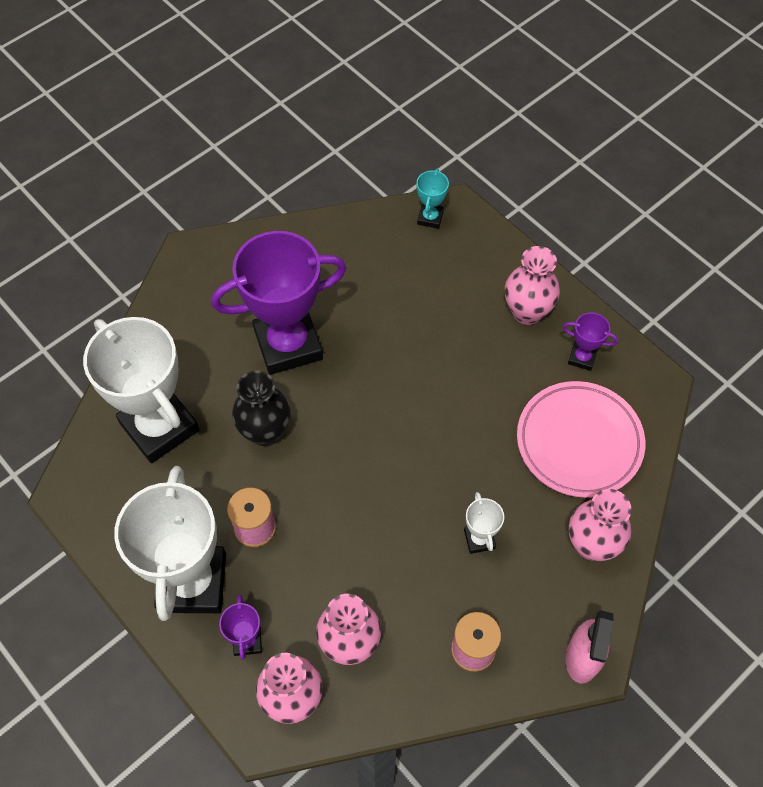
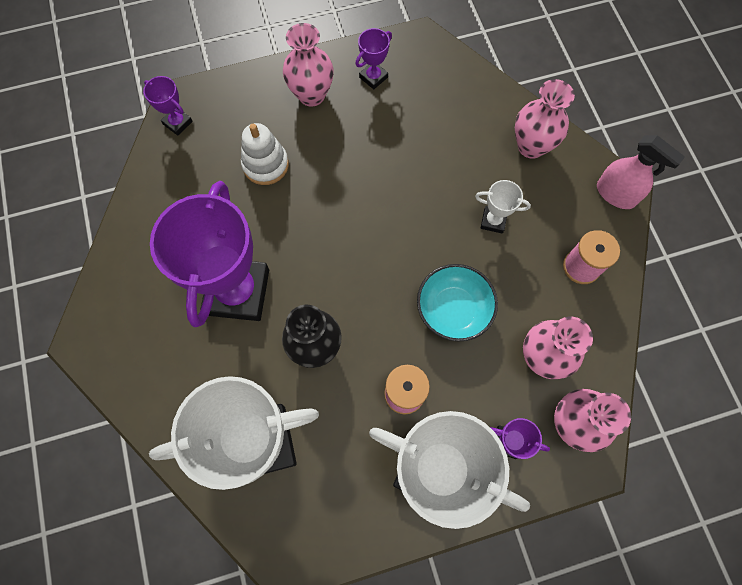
camera: 65 degrees left, 10 degrees up
turquoise trophy [416,169,449,229] -> purple trophy [143,76,193,136]
pink plate [517,381,645,498] -> none
none -> white stacking toy [241,123,289,185]
none -> turquoise bowl [417,264,498,342]

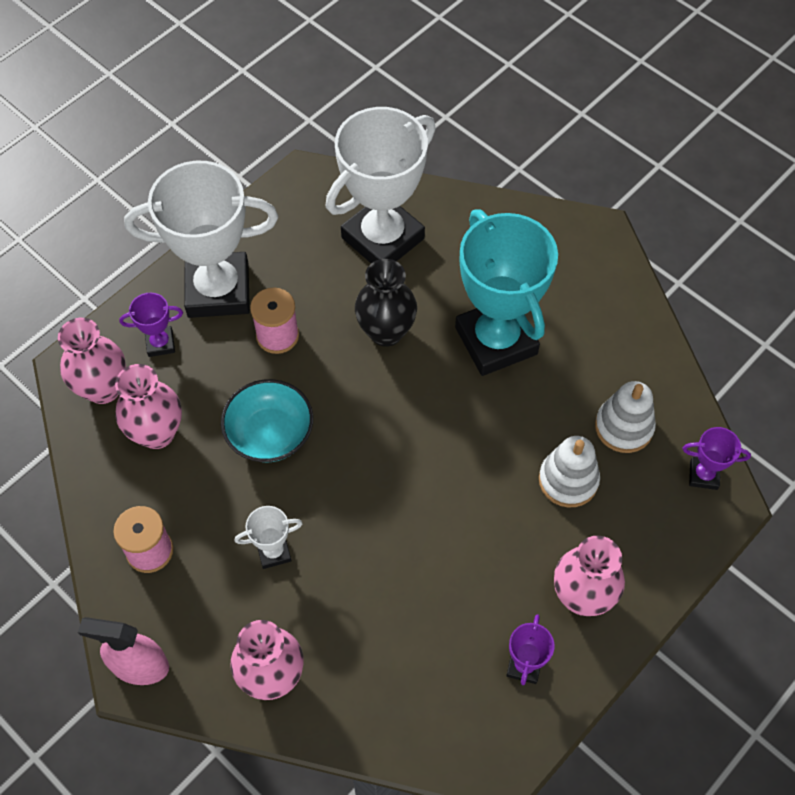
camera: 150 degrees right, 10 degrees down
purple trophy [150,181,269,327] -> turquoise trophy [455,209,558,376]
none -> white stacking toy [595,381,656,453]

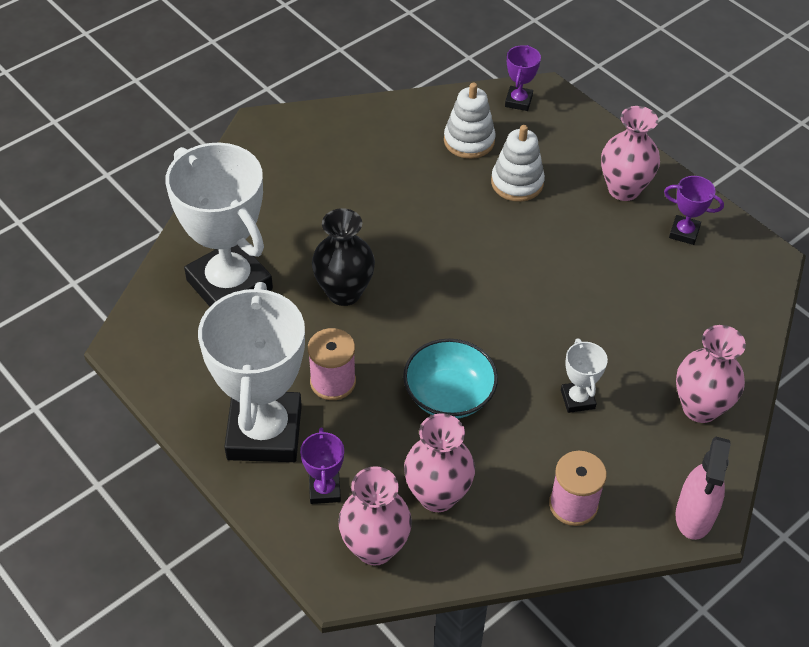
camera: 85 degrees left, 10 degrees down
turquoise trophy [455,209,558,376] -> none

